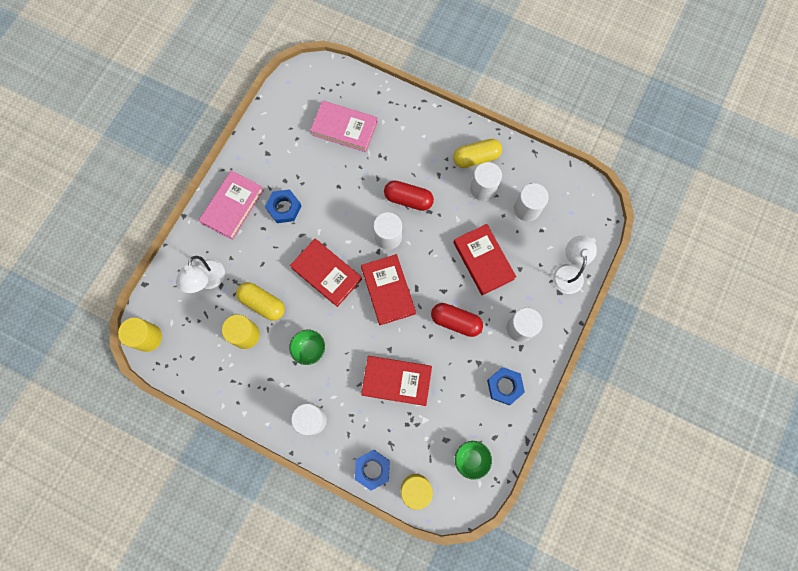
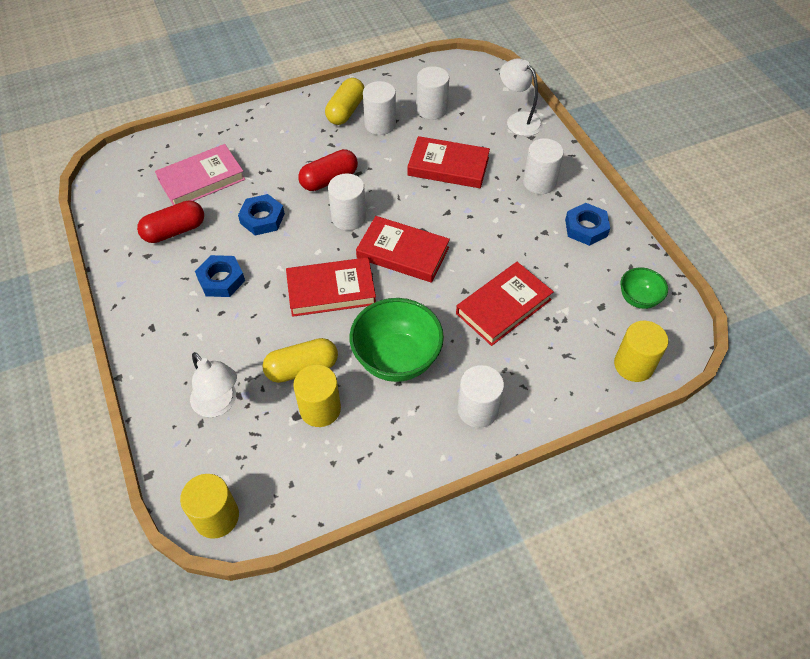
camera: 50 degrees left, 20 degrees down
pink book [199,171,264,240] -> none
green bowl [289,330,325,365] -> green bowl [349,298,444,382], size x1.86
blue nut [355,450,390,491] -> blue nut moved to [238,194,285,235]
red capsule [431,303,483,337] -> red capsule moved to [137,200,204,243]

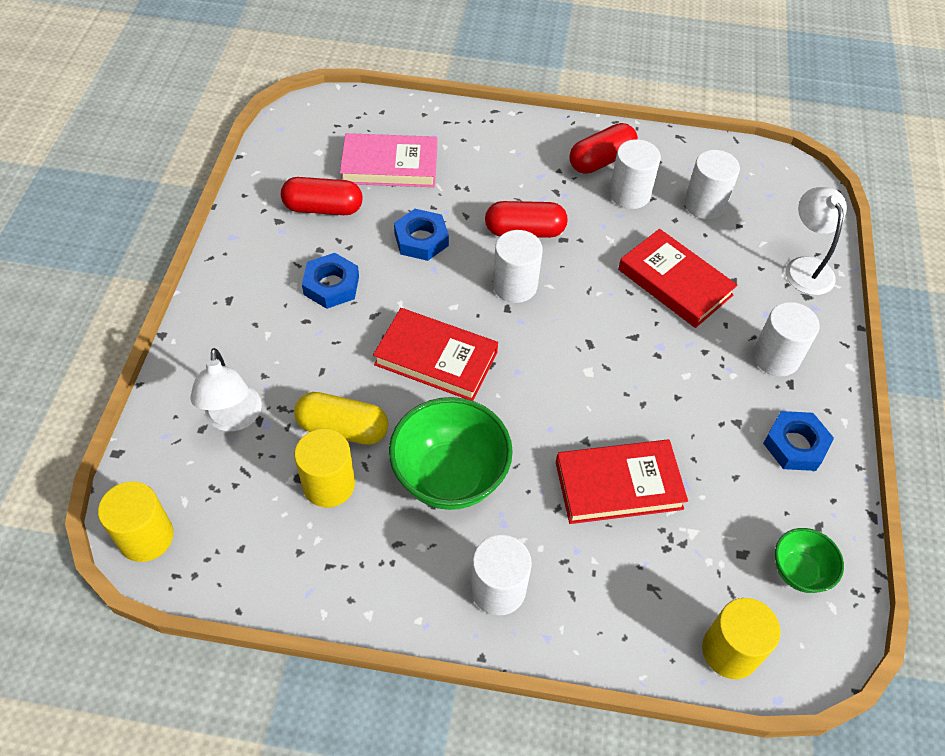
camera: 30 degrees right, 0 degrees up
yellow capsule [325,78,365,125] -> red capsule [569,123,638,174]
red book [356,216,450,283] -> none

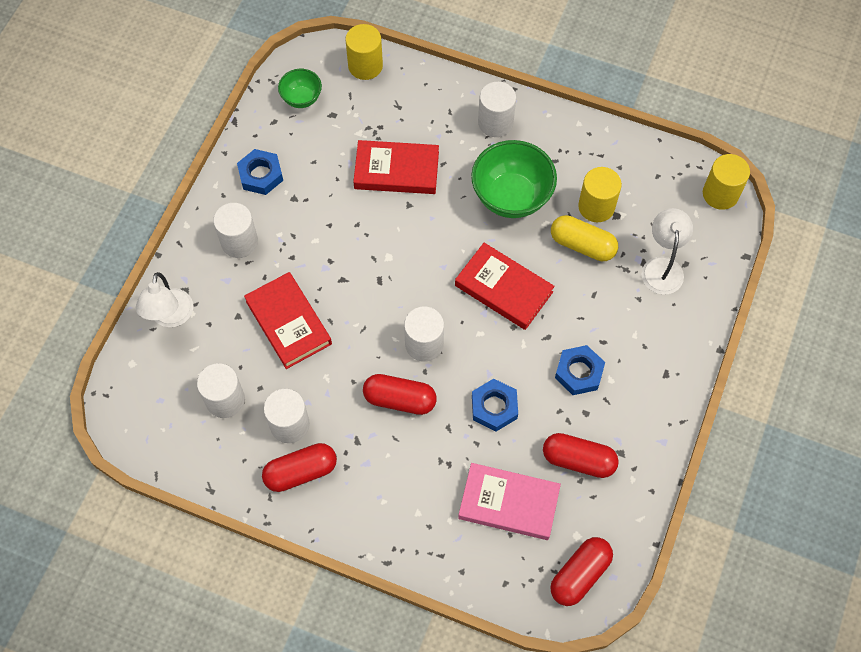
camera: 165 degrees left, 10 degrees up
none -> red capsule [550,537,613,606]

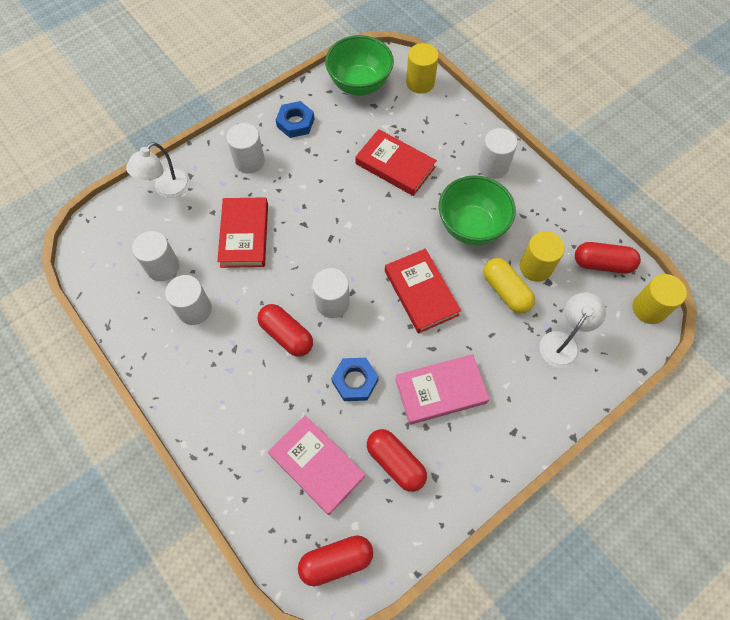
camera: 30 degrees right, 0 degrees up
red capsule [262,443,337,492] -> red capsule moved to [575,242,641,273]
green bowl [278,69,322,108] -> green bowl [325,35,394,96], size x1.86
blue nut [555,345,605,395] -> pink book [395,354,490,425]

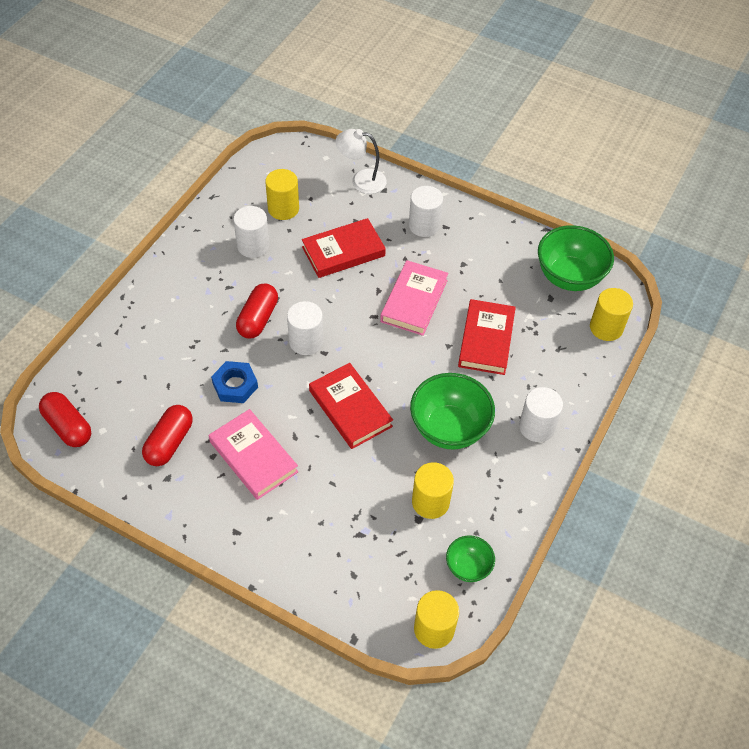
camera: 65 degrees right, 10 degrees down
white cylinder [132,231,179,281] -> yellow cylinder [265,169,299,220]
pink book [268,415,365,515] -> pink book moved to [380,260,448,336]
blue nut [276,101,314,138] -> none
red book [385,249,461,334] -> red book turned 75 degrees counterclockwise [309,363,393,449]
yellow capsule [483,258,535,314] -> none
white lamp [539,293,606,368] -> none
red capsule [575,242,641,273] -> green bowl [446,535,495,582]

